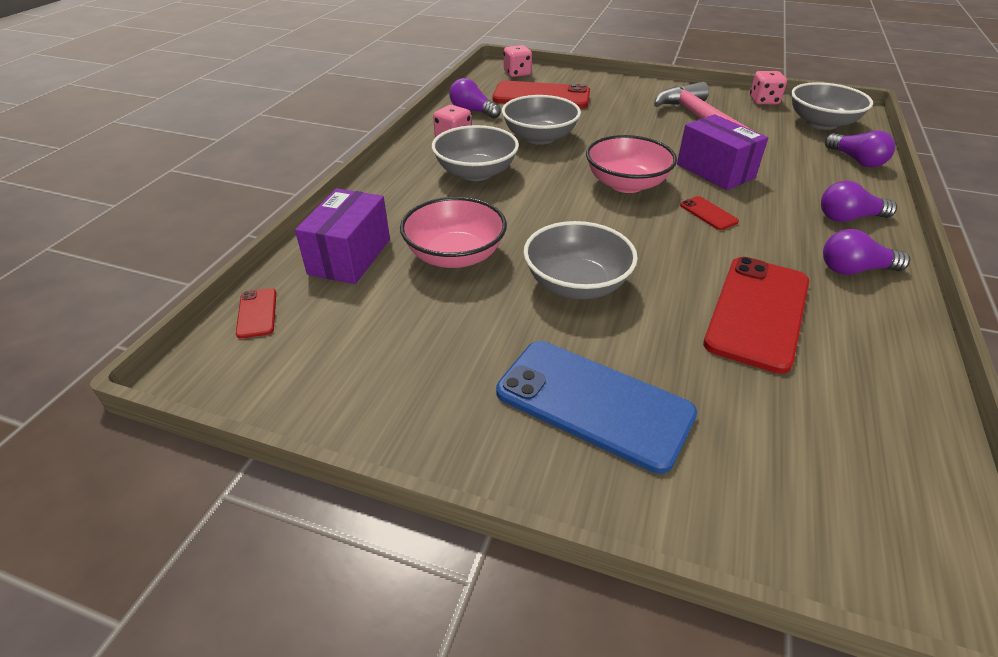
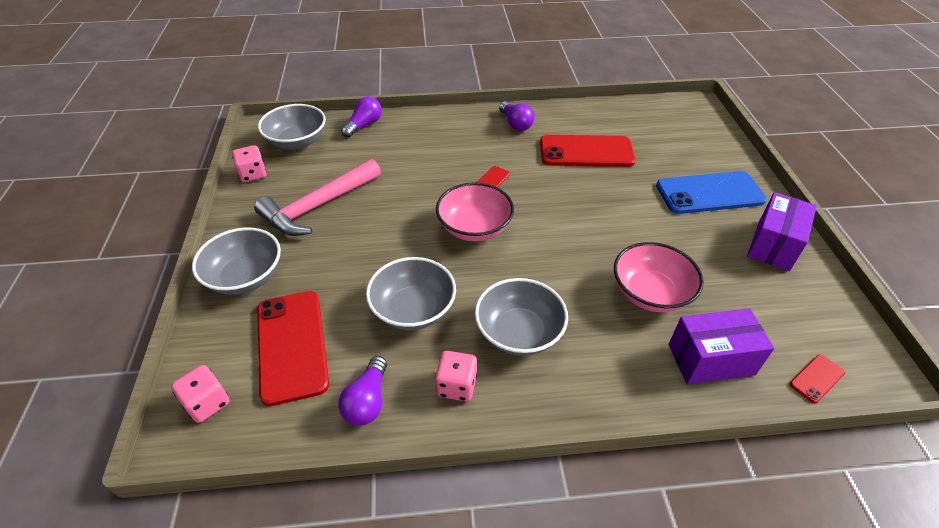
camera: 115 degrees left, 5 degrees up
blue phone [496,341,697,474] -> blue phone turned 75 degrees clockwise [656,171,767,214]
grey bowl [523,221,638,299] -> grey bowl moved to [192,227,281,295]
purple box [677,114,768,190] -> purple box moved to [747,192,817,271]
purple light bulb [821,180,897,222] -> none

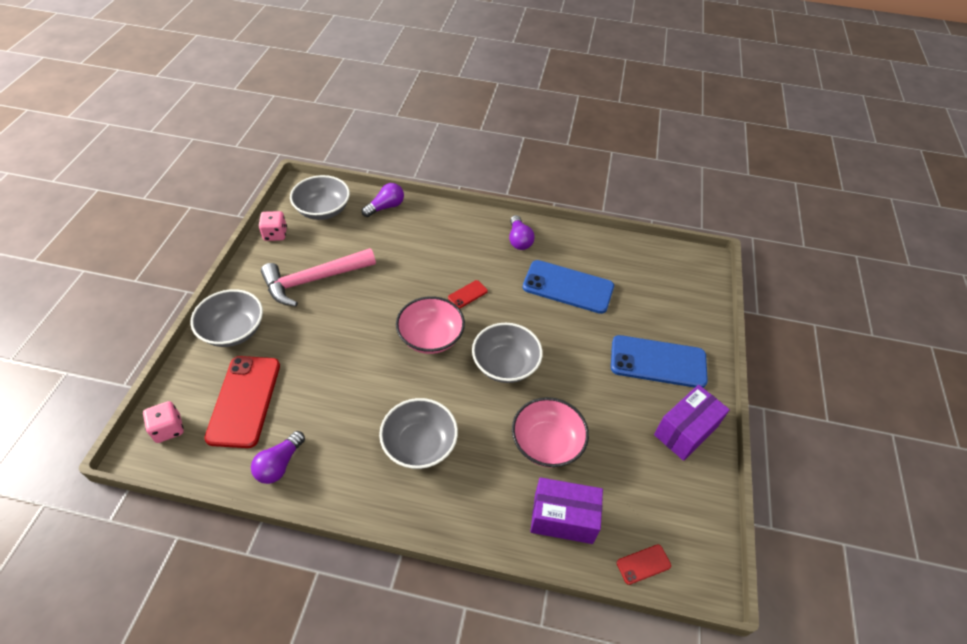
camera: 15 degrees right, 5 degrees up
grey bowl [366,257,456,330] -> grey bowl moved to [472,323,543,383]
pink dice [435,351,477,401] -> none
red phone [540,135,636,167] -> blue phone [523,260,614,314]

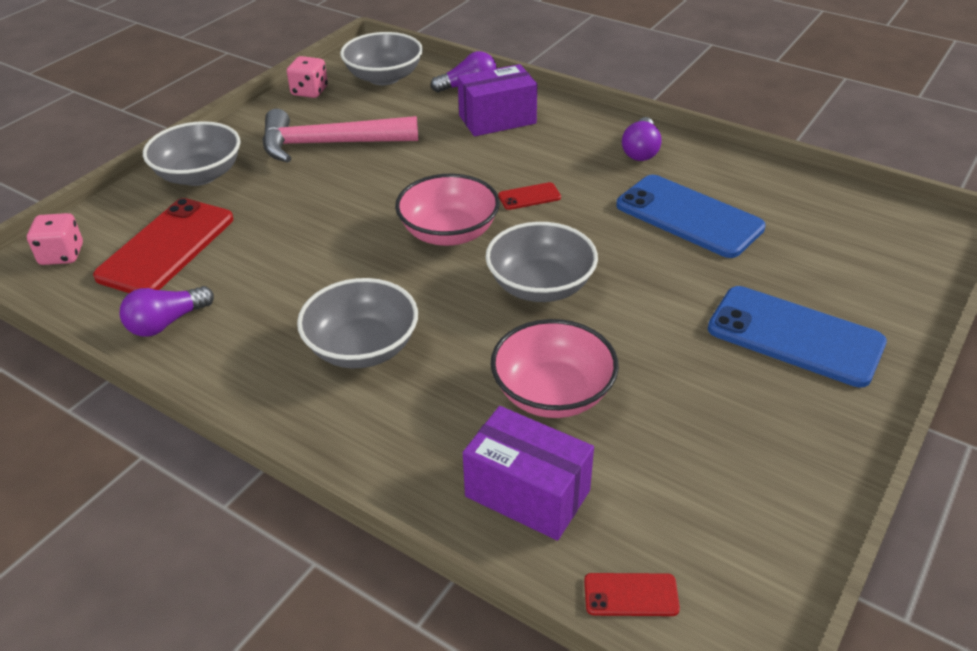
camera: 25 degrees right, 10 degrees down
purple box [654,385,730,461] -> purple box moved to [458,64,537,136]

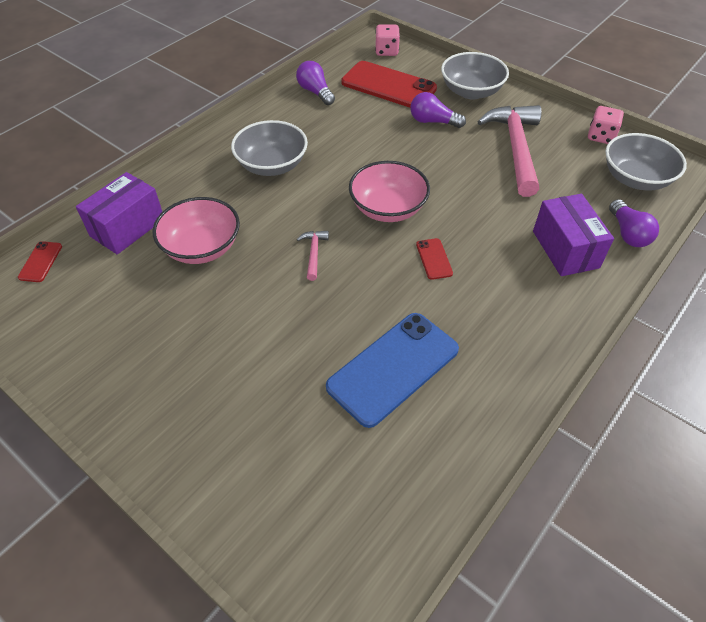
camera: 95 degrees right, 10 degrees up
grey bowl [485,222,598,302] -> pink hammer [297,231,329,281]
purple light bulb [622,117,662,161] -> purple light bulb moved to [410,92,466,128]
blue phone [708,286,887,388] -> none

